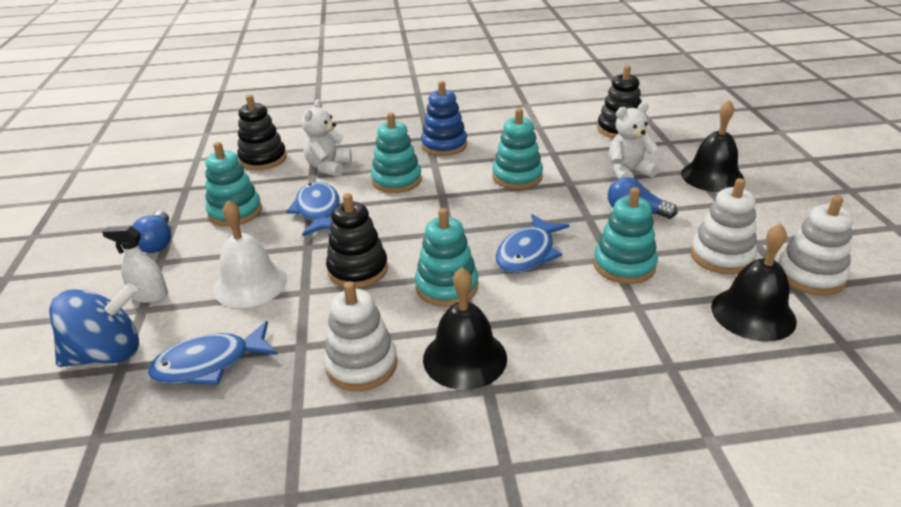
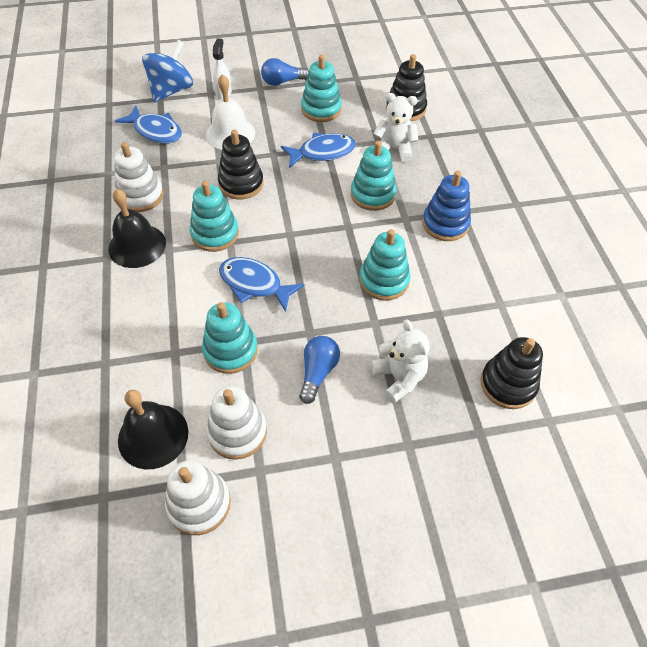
camera: 85 degrees right, 20 degrees up
blue spinning top [49,283,139,367] -> blue spinning top turned 120 degrees counterclockwise [142,40,193,103]
blue fish [148,321,278,385] -> blue fish turned 150 degrees clockwise [115,106,182,144]
black bell [681,100,744,192] -> none

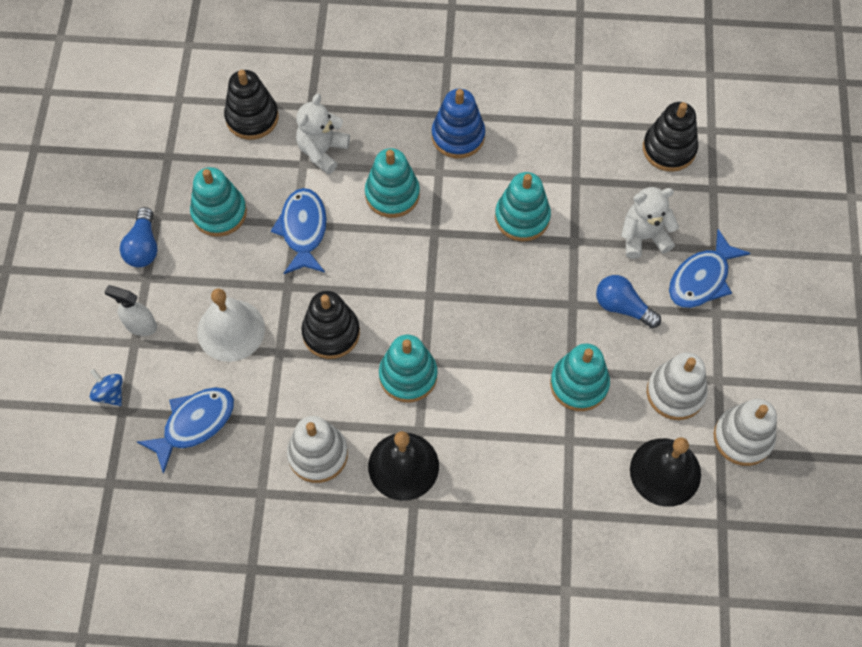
camera: 75 degrees left, 10 degrees up
blue spinning top [142,40,193,103] -> blue spinning top [90,369,123,406], size x0.49
blue fish [219,257,304,312] -> blue fish moved to [669,229,751,308]

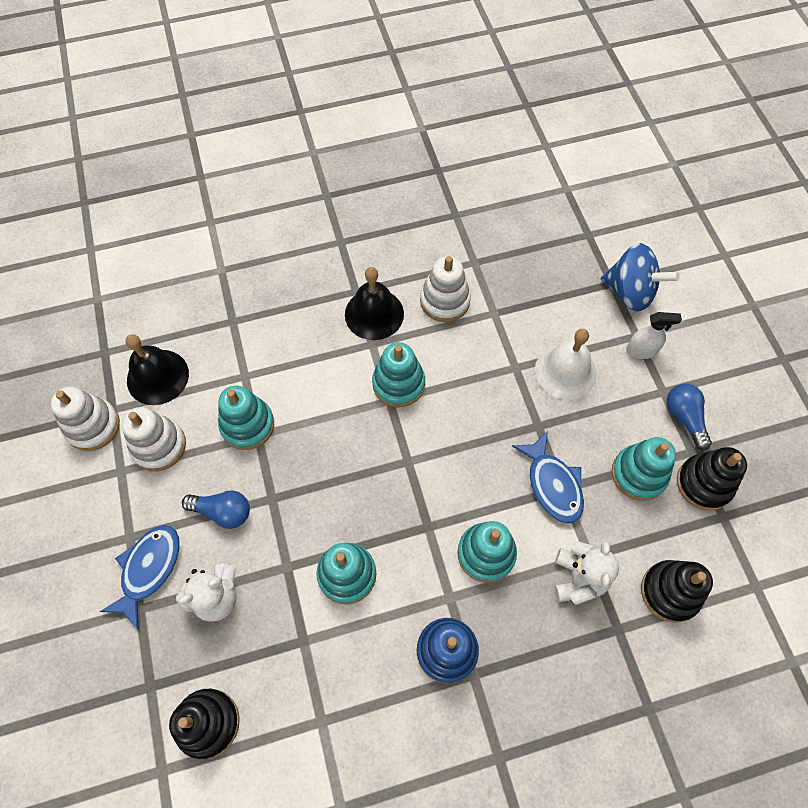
camera: 160 degrees right, 0 degrees up
blue spinning top [90,369,123,406] -> blue spinning top [601,243,680,312], size x2.03
blue fish [137,387,234,474] -> none
black stacking toy [301,291,360,359] -> black stacking toy moved to [677,447,747,511]

